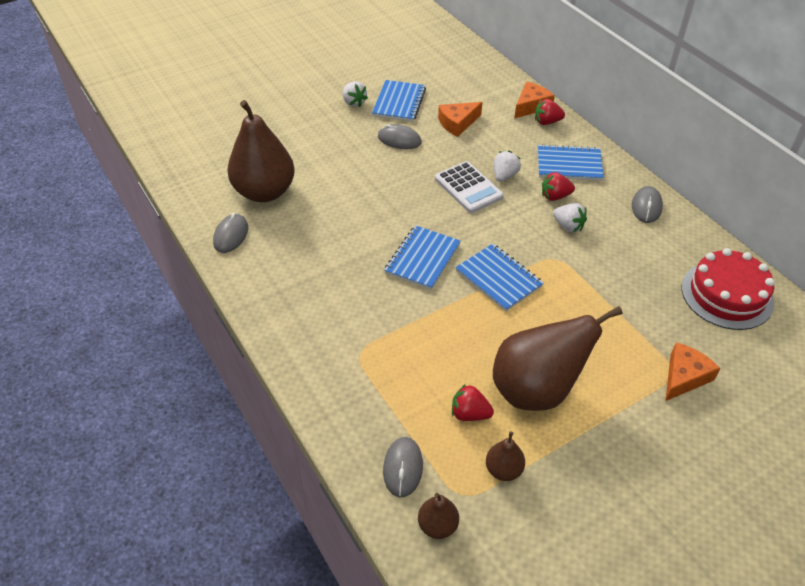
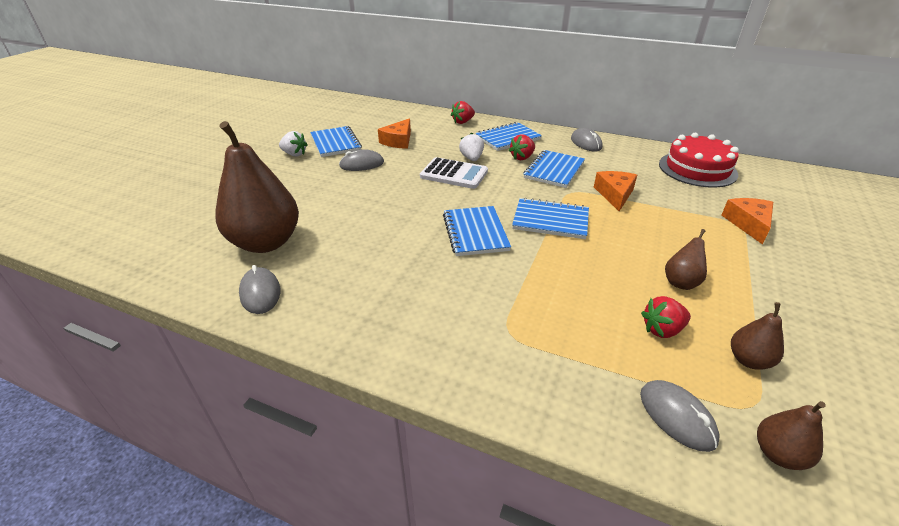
camera: 35 degrees left, 10 degrees down
brown pear [493,306,623,411] -> brown pear [665,229,707,290], size x0.45
orange cheese [514,82,555,118] -> orange cheese moved to [594,171,637,211]
white strawberry [553,203,587,233] -> blue notebook [523,150,585,188]

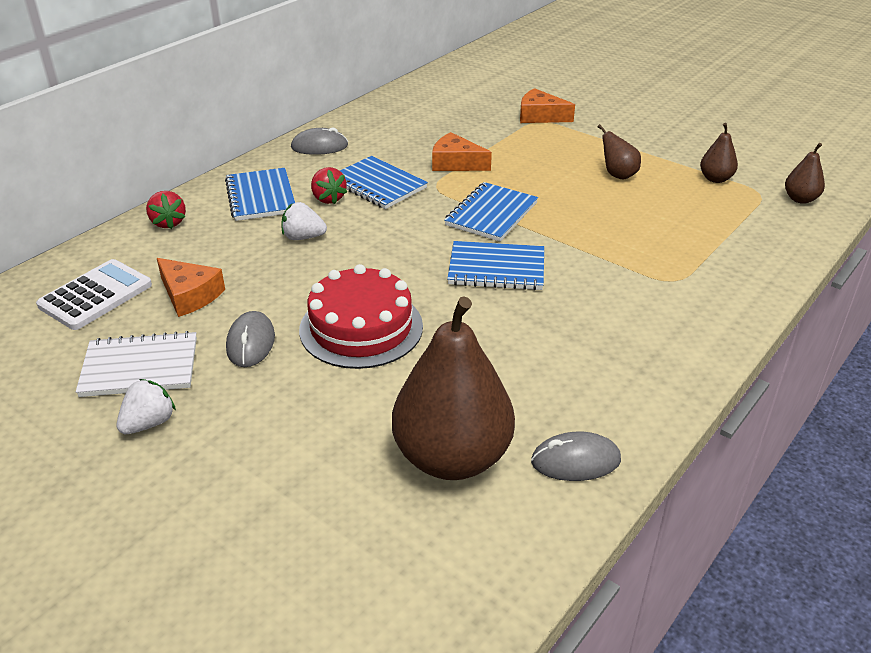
camera: 75 degrees left, 0 degrees up
blue notebook [310,126,362,157] -> white notebook [76,331,197,397]
white calculator [420,157,488,189] -> white calculator moved to [36,259,152,330]
grey mouse [640,380,719,452] -> none
red strawberry [641,296,691,338] -> none
red cake [659,133,739,187] -> red cake moved to [299,264,423,369]

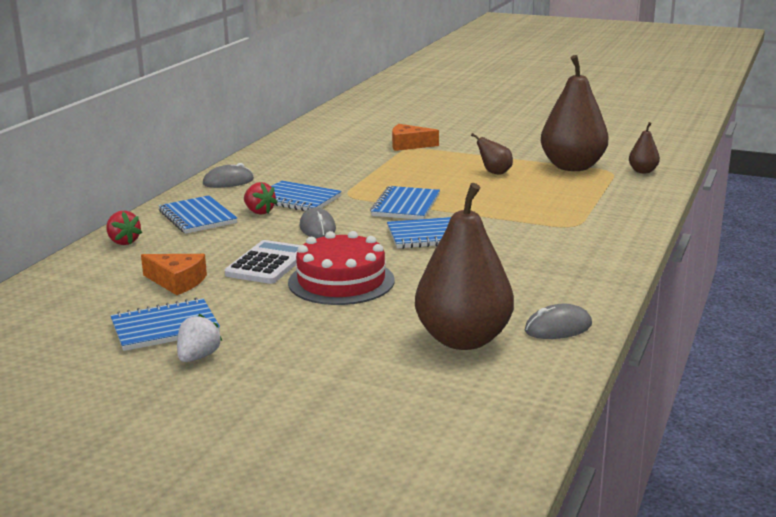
camera: 15 degrees left, 15 degrees down
white calculator [36,259,152,330] -> white calculator moved to [225,240,301,284]
white notebook [76,331,197,397] -> blue notebook [111,298,220,351]
grey mouse [226,311,275,367] -> grey mouse moved to [300,207,336,238]
white strawberry [281,202,327,240] -> none
orange cheese [432,132,492,171] -> none
brown pear [700,123,738,183] -> brown pear [541,55,608,171], size x2.23

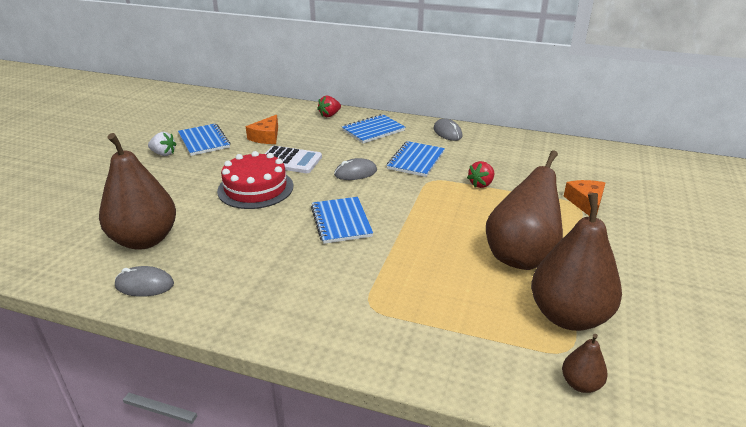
camera: 85 degrees right, 10 degrees up
red strawberry [244,182,278,215] -> red strawberry moved to [467,161,494,188]
blue notebook [370,186,440,220] -> none
brown pear [471,133,513,175] -> brown pear [486,151,563,270], size x2.23
grey mouse [525,304,592,339] -> grey mouse turned 60 degrees counterclockwise [115,266,174,297]

